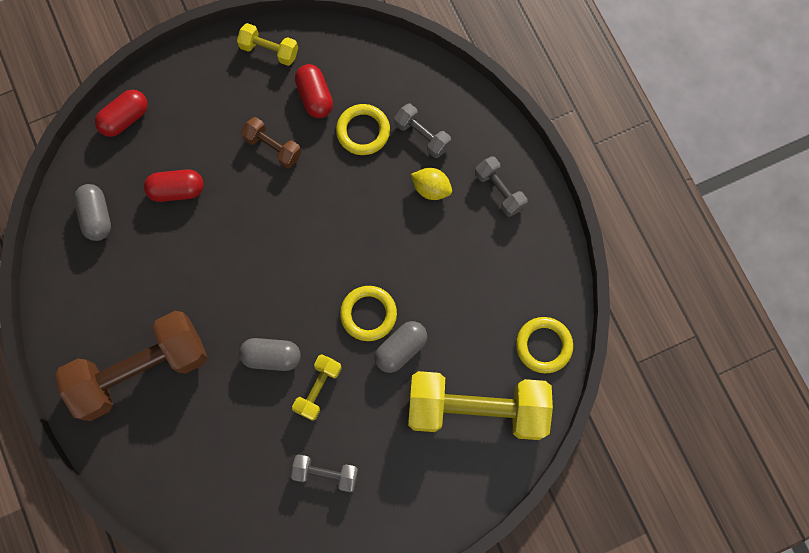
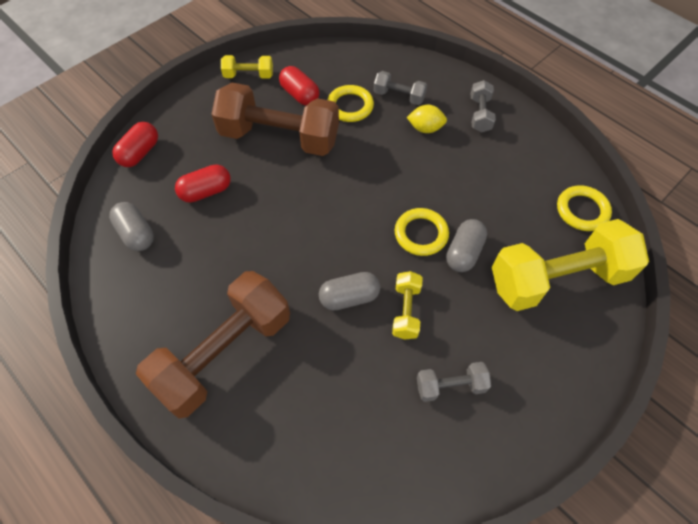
camera: 20 degrees left, 15 degrees down
brown dumbbell [241,117,301,168] -> brown dumbbell [212,83,339,156], size x2.18
grey dumbbell [475,156,527,217] -> grey dumbbell turned 60 degrees clockwise [471,80,496,133]

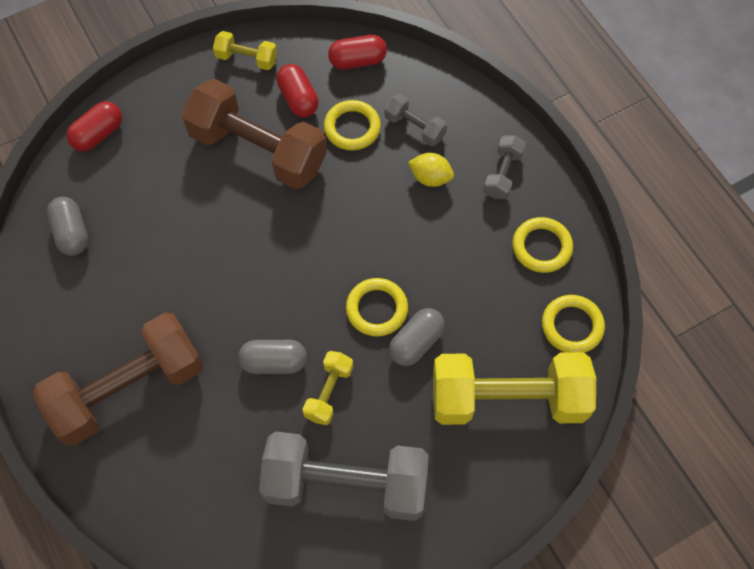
camera: 15 degrees right, 5 degrees up
red capsule [175,164,231,203] -> red capsule moved to [328,35,387,69]
grey dumbbell [417,362,491,402] -> grey dumbbell [259,432,429,521], size x2.18
none -> yellow ring [512,217,573,273]

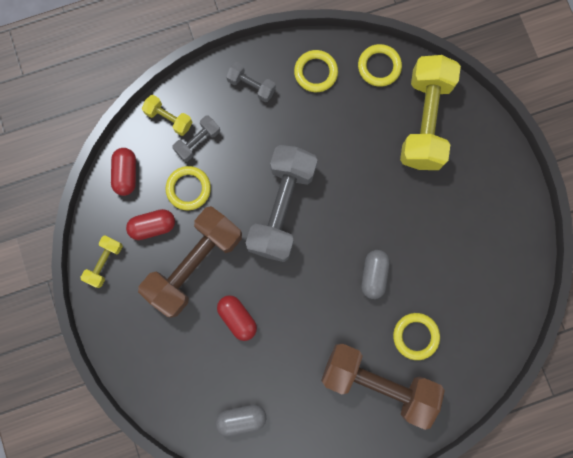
camera: 80 degrees left, 15 degrees up
brown dumbbell [33,312,203,446] -> brown dumbbell turned 45 degrees counterclockwise [321,343,445,430]
red capsule [67,101,122,152] -> red capsule moved to [217,295,257,341]
grey dumbbell [259,432,429,521] -> grey dumbbell moved to [246,145,317,262]
yellow dumbbell [303,351,353,425] -> yellow dumbbell moved to [142,95,192,136]
yellow ring [346,278,408,337] -> yellow ring moved to [393,313,440,360]
grey capsule [389,308,445,366] -> none
yellow lemon [408,153,454,187] -> none

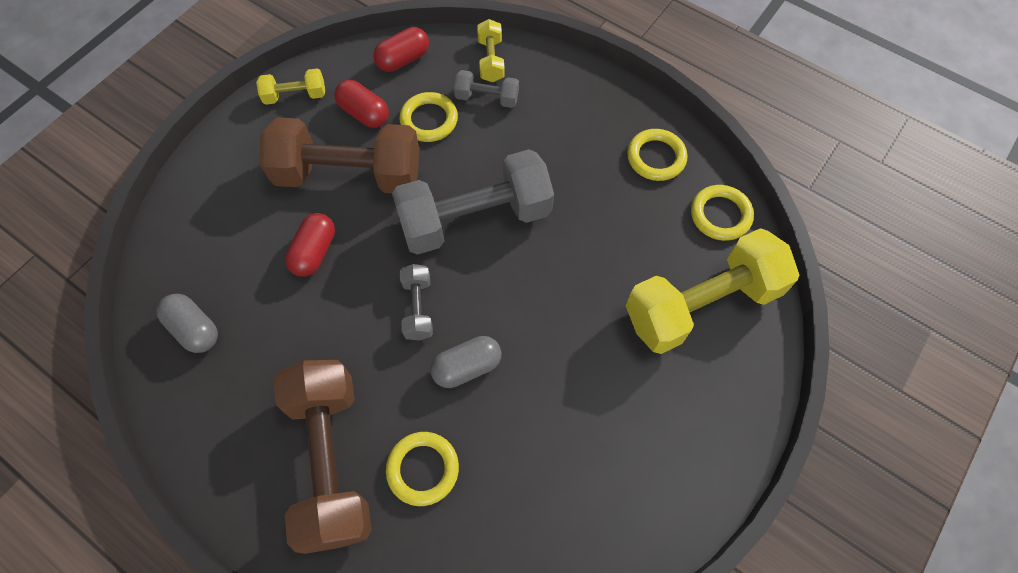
camera: 55 degrees right, 15 degrees down
grey dumbbell [226,62,276,102] -> grey dumbbell moved to [400,264,433,341]

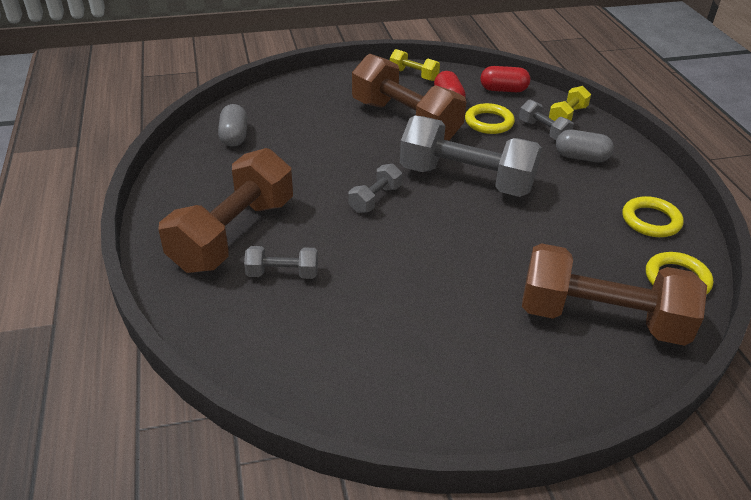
camera: 40 degrees right, 25 degrees down
red capsule [285,213,335,277] -> none
yellow ring [386,432,459,506] -> grey dumbbell [244,246,318,279]
grey capsule [430,336,501,388] -> grey capsule moved to [556,130,614,162]
yellow dumbbell [626,228,799,354] -> brown dumbbell [522,243,707,346]

